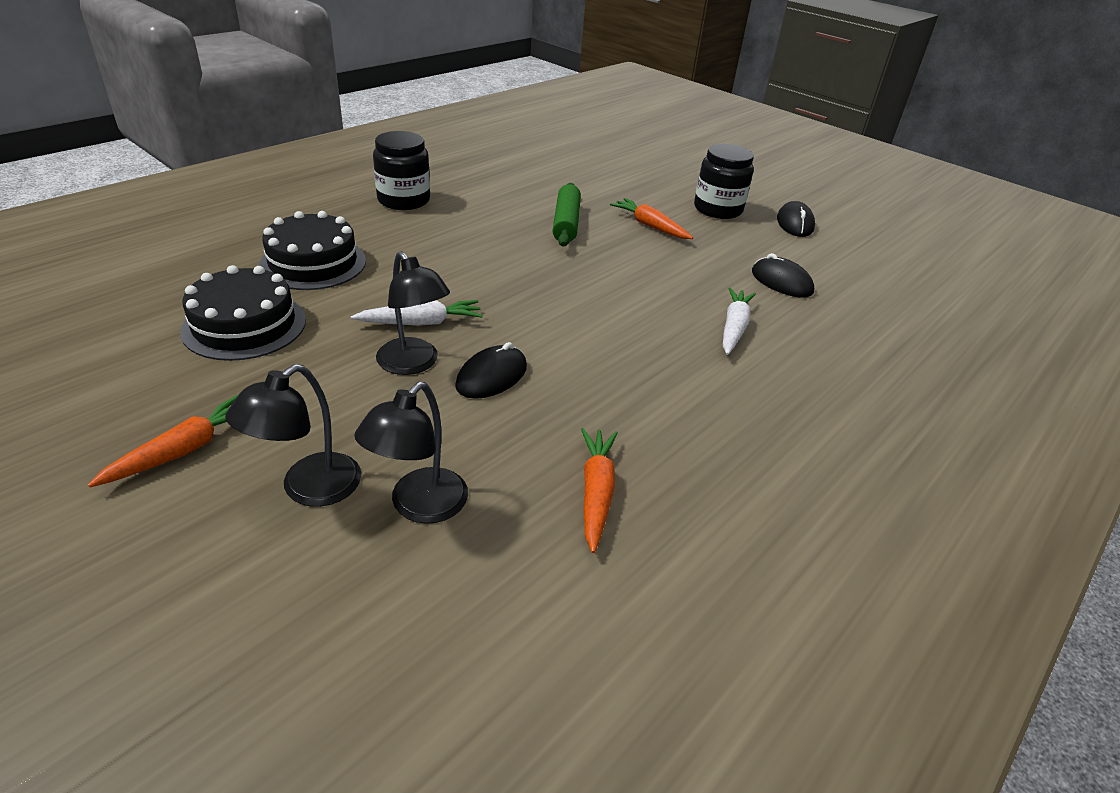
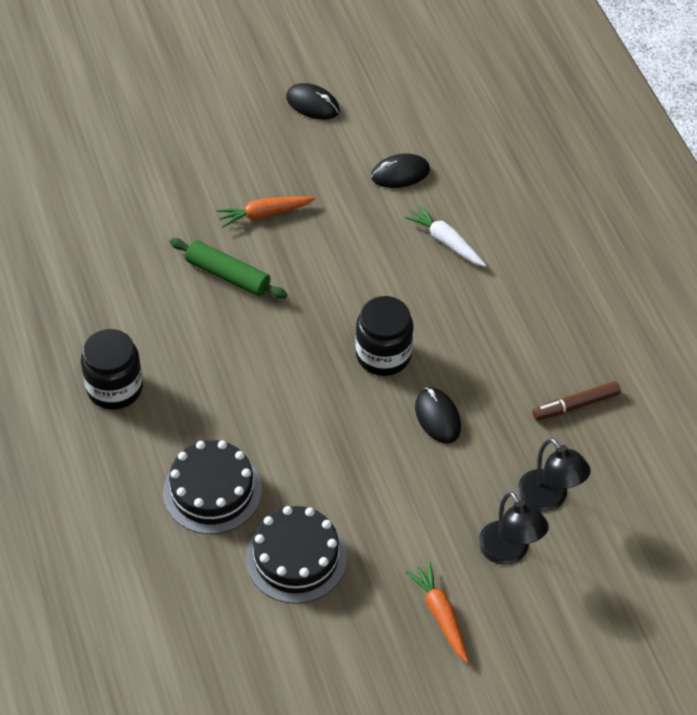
camera: 60 degrees left, 15 degrees up
white carrot [351,300,483,326] -> none
black lamp [376,251,450,375] -> none
orange carrot [581,428,618,553] -> brown marker [532,381,621,420]
black jar [694,144,754,219] -> black jar moved to [355,296,413,376]

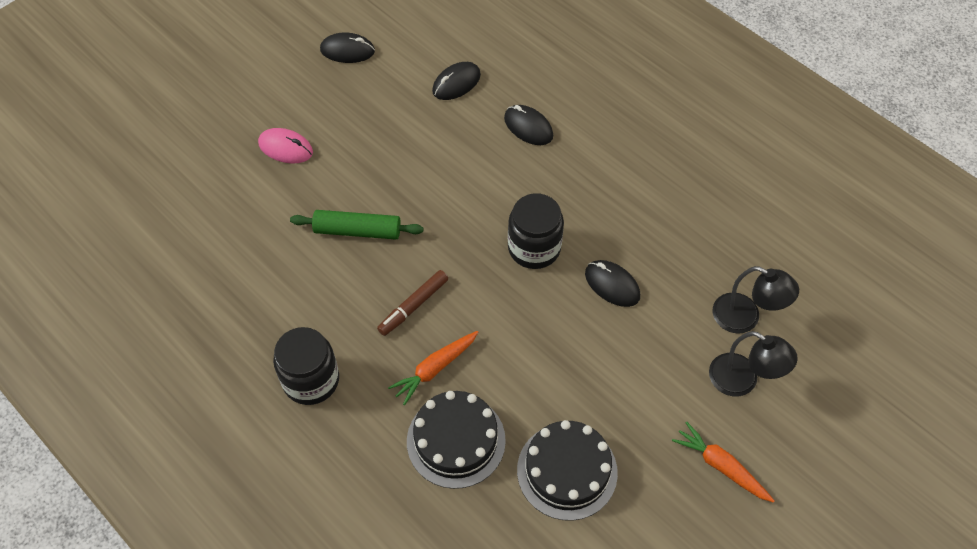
camera: 25 degrees left, 5 degrees up
orange carrot [216,196,316,228] -> orange carrot moved to [388,331,478,406]
white carrot [404,204,486,267] -> black mouse [504,105,553,145]
brown marker [532,381,621,420] -> brown marker moved to [377,270,448,336]
none -> pink mouse [258,128,313,164]

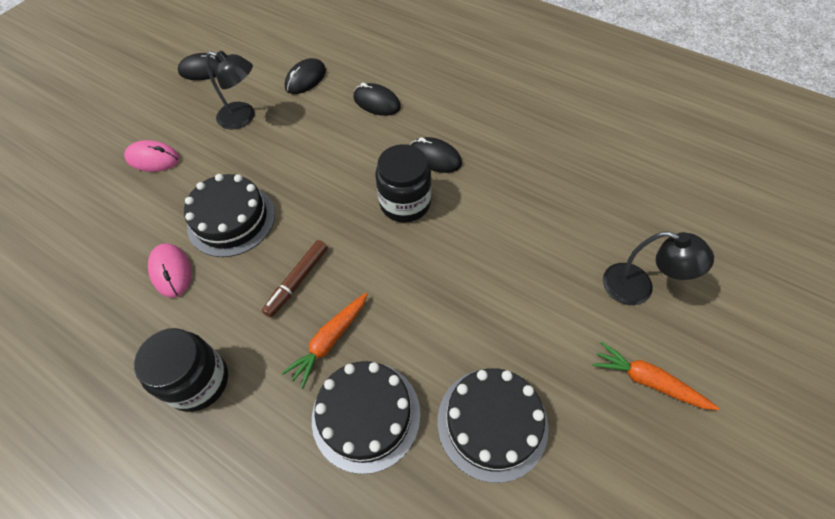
camera: 10 degrees left, 0 degrees up
green rolling pin [290,210,423,240] -> black cake [184,174,275,257]
black mouse [585,260,640,307] -> black mouse moved to [410,137,462,173]
black lamp [713,266,799,334] -> black lamp moved to [206,51,255,130]
none -> pink mouse [148,243,192,298]

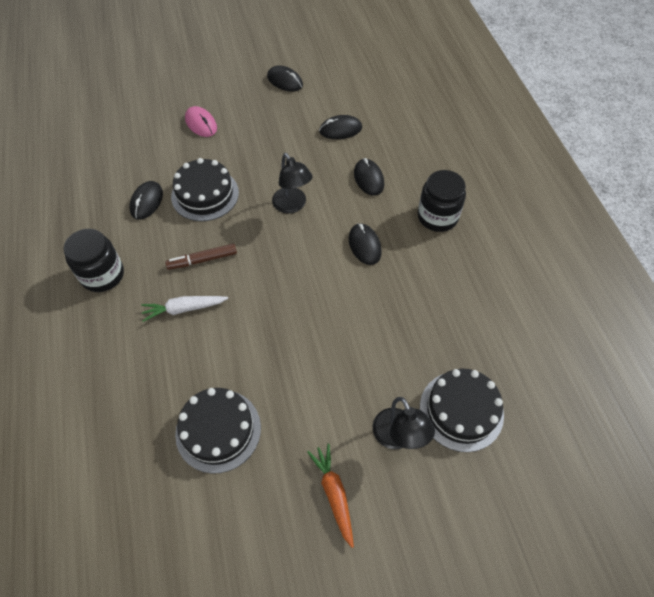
camera: 40 degrees right, 0 degrees up
pink mouse [148,243,192,298] -> black mouse [130,181,163,220]
black lamp [206,51,255,130] -> black lamp moved to [272,153,313,213]
orange carrot [282,293,367,389] -> white carrot [141,296,228,322]
black cake [312,361,421,474] -> black cake moved to [420,369,504,452]
black jar [375,144,431,223] -> black jar moved to [418,170,466,232]

